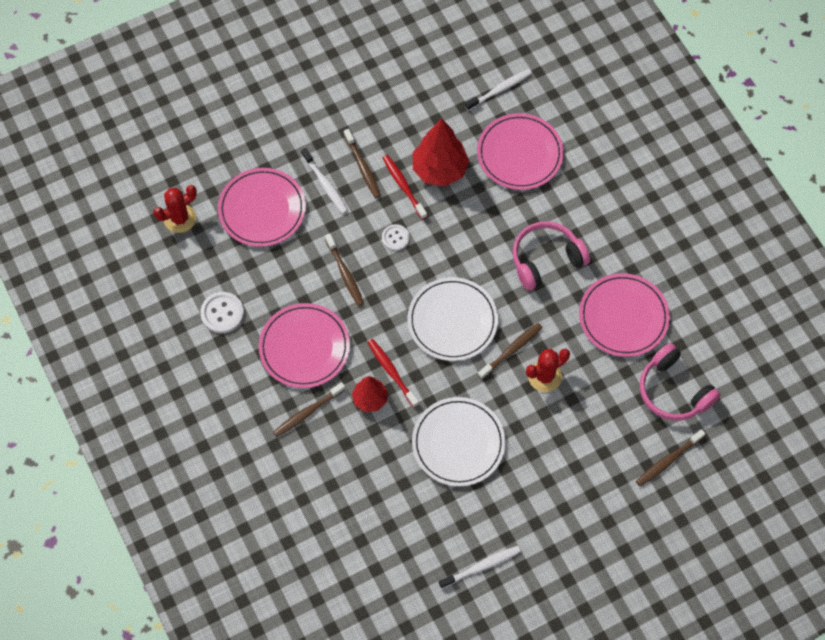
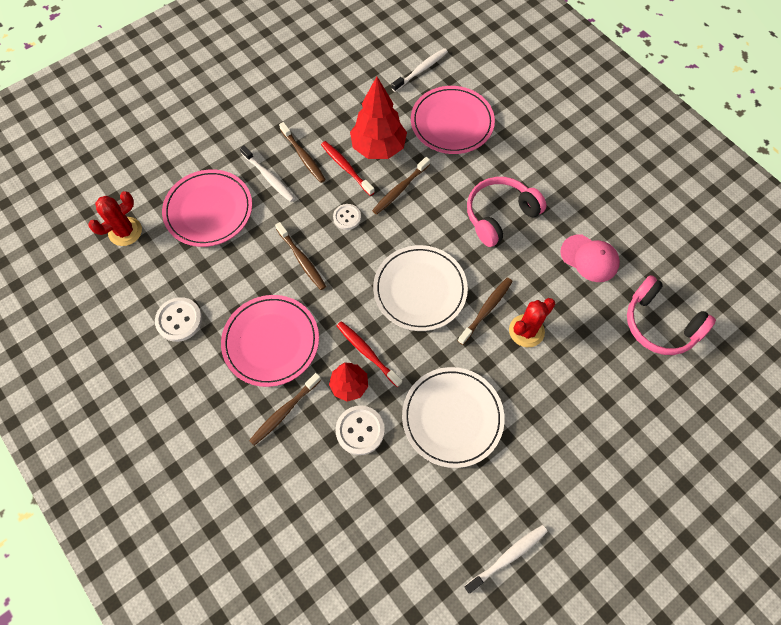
camera: 10 degrees left, 0 degrees up
pink plate [579,273,670,357] -> pink cap [561,234,620,282]
brown toothbrush [636,429,706,487] -> brown toothbrush moved to [372,157,430,215]
none -> white button [336,405,385,455]

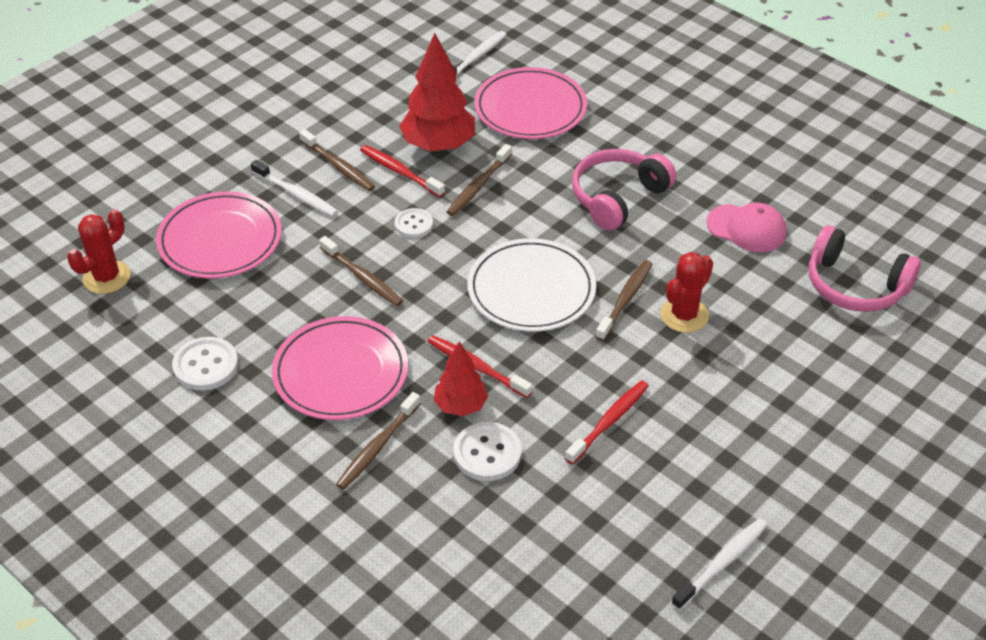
camera: 10 degrees left, 20 degrees down
white plate [402,367,505,468] -> red toothbrush [565,380,649,465]

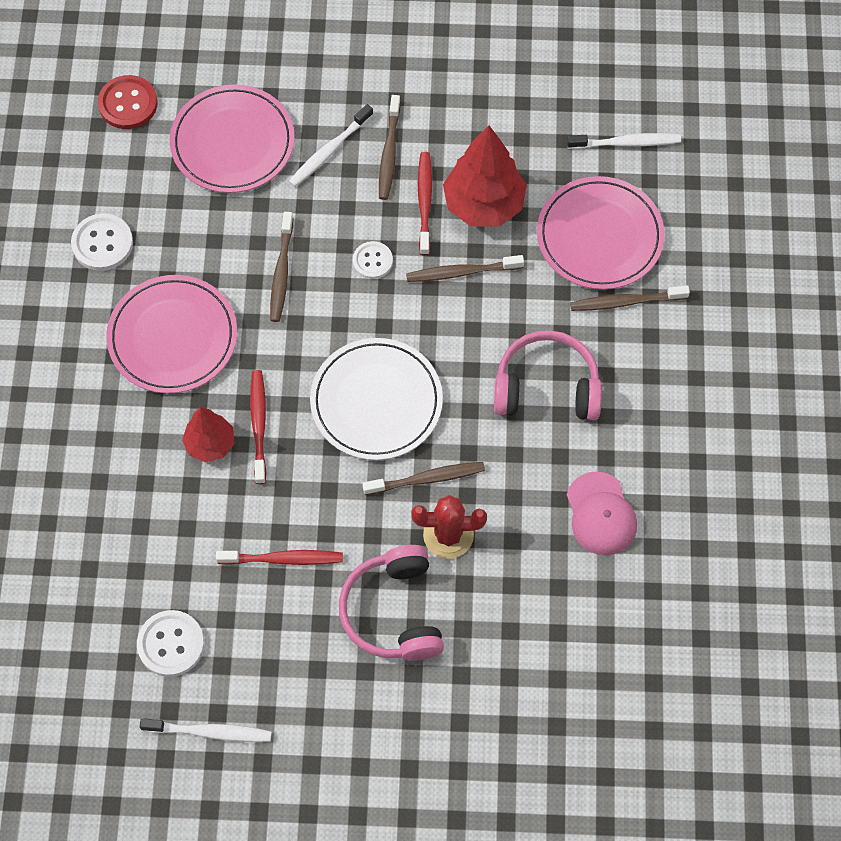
camera: 50 degrees right, 20 degrees up
red cactus [67,209,130,294] -> red button [98,75,158,129]
white toothbrush [251,160,338,217] -> white toothbrush turned 45 degrees clockwise [288,104,373,187]
brown toothbrush [336,392,421,490] -> brown toothbrush moved to [570,285,690,311]
white button [453,422,522,481] -> white button moved to [137,610,204,677]
pink headphones [809,225,921,312] -> pink headphones moved to [339,545,444,661]

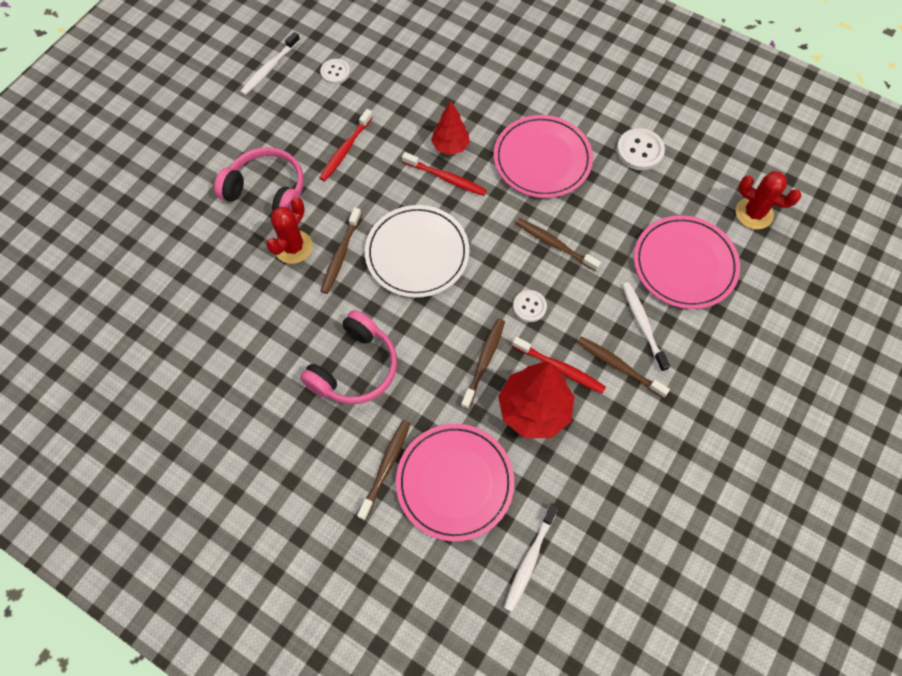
camera: 120 degrees right, 0 degrees up
red button [98,75,158,129] -> red cactus [736,171,801,229]
white button [137,610,204,677] -> white button [320,59,350,84], size x0.66
pink cap [567,472,637,555] -> none

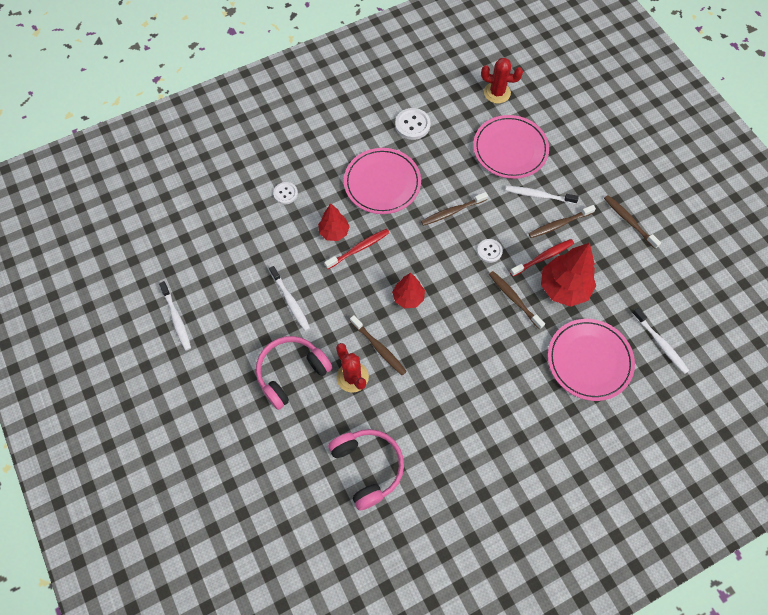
camera: 60 degrees left, 0 degrees up
pink headphones [300,310,397,405] -> pink headphones moved to [328,429,404,511]
red toothbrush [319,109,373,181] -> white toothbrush [269,266,310,331]
white button [320,59,350,84] -> white button moved to [273,182,298,204]
brown toothbrush [357,420,411,520] -> brown toothbrush moved to [604,195,661,249]
white plate [365,205,469,298] -> red tree [392,273,425,308]
red cactus [736,171,801,229] -> red cactus turned 45 degrees clockwise [481,58,523,104]

